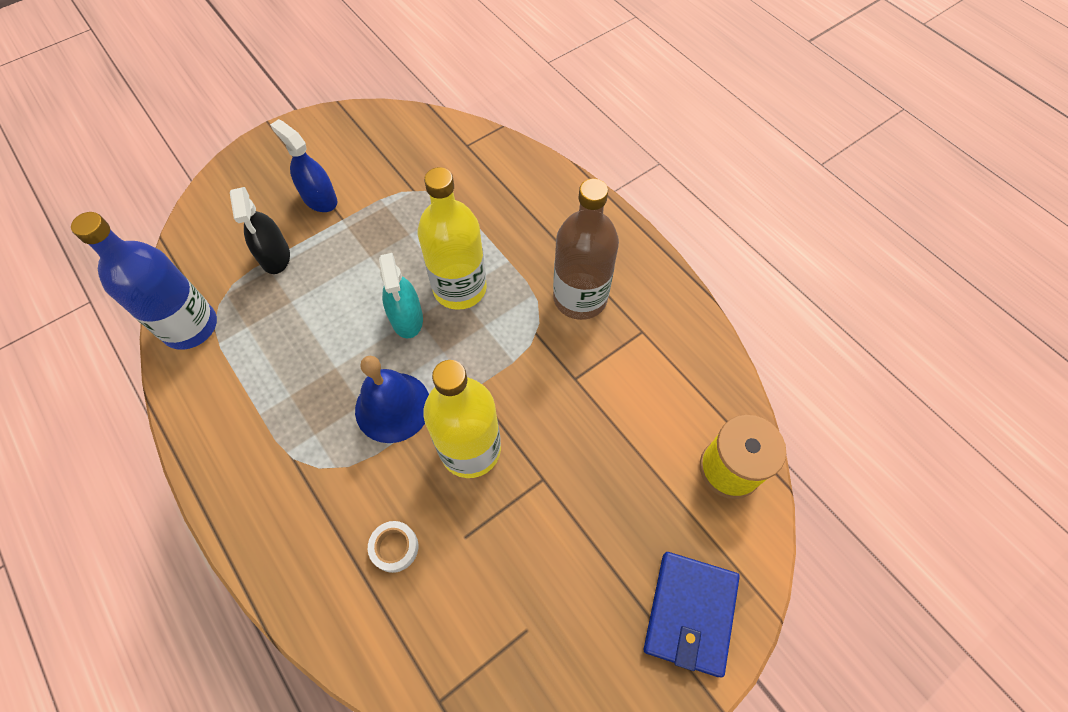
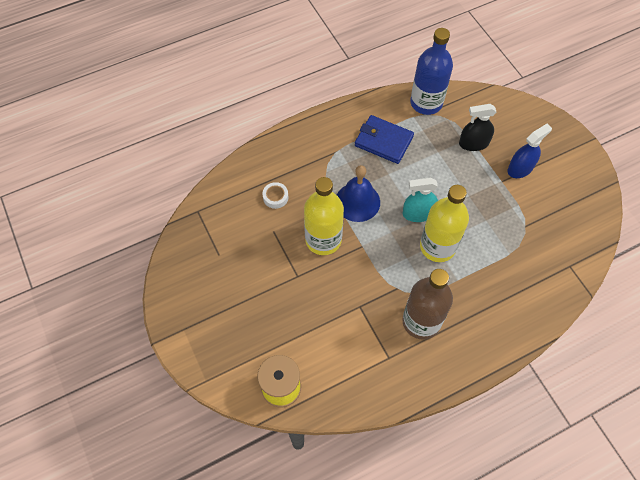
camera: 100 degrees right, 0 degrees up
blue wallet [644,552,740,677] -> blue wallet moved to [355,115,414,164]

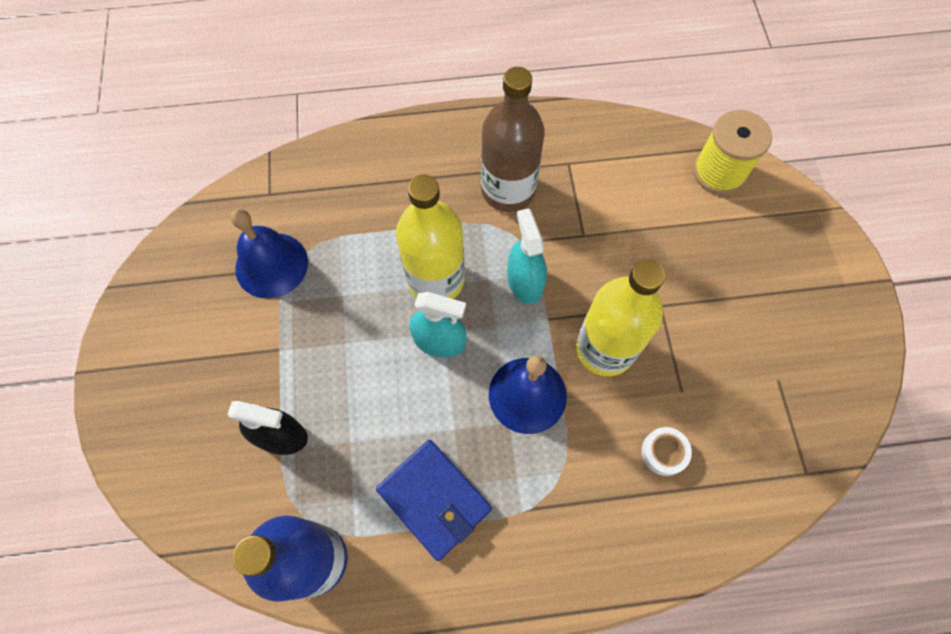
camera: 160 degrees left, 5 degrees up
blue spray bottle [508,124,552,178] -> none
none -> blue bell [231,209,308,299]
none -> turquoise spray bottle [507,208,547,304]

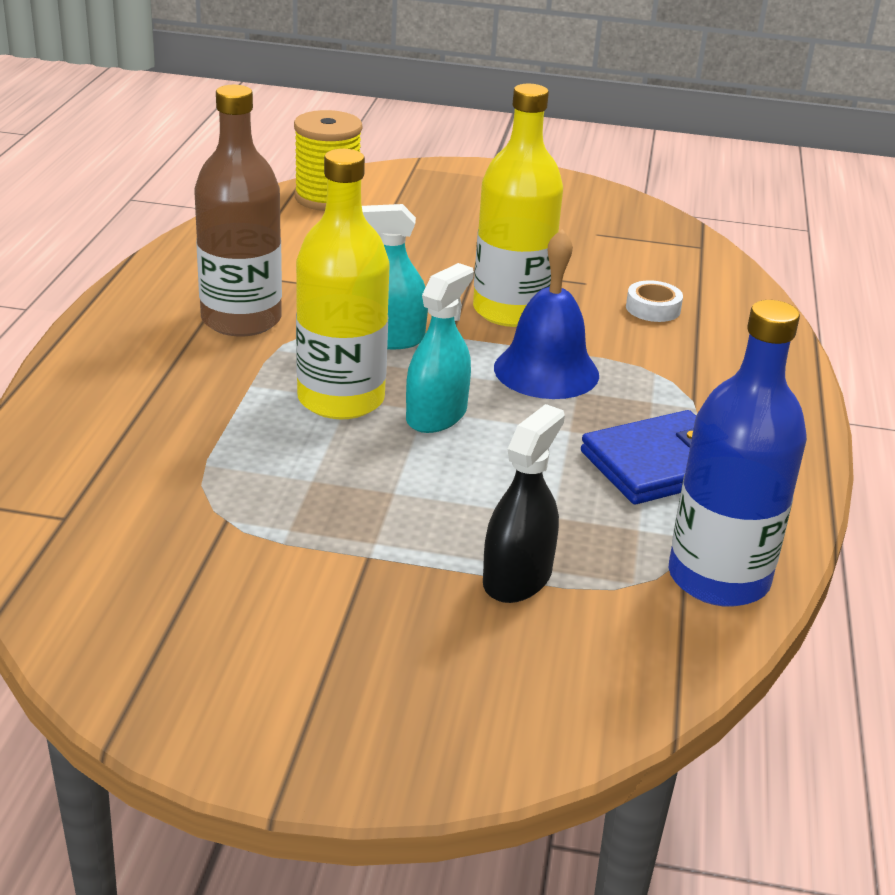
camera: 75 degrees left, 35 degrees down
blue bell [231,209,308,299] -> none

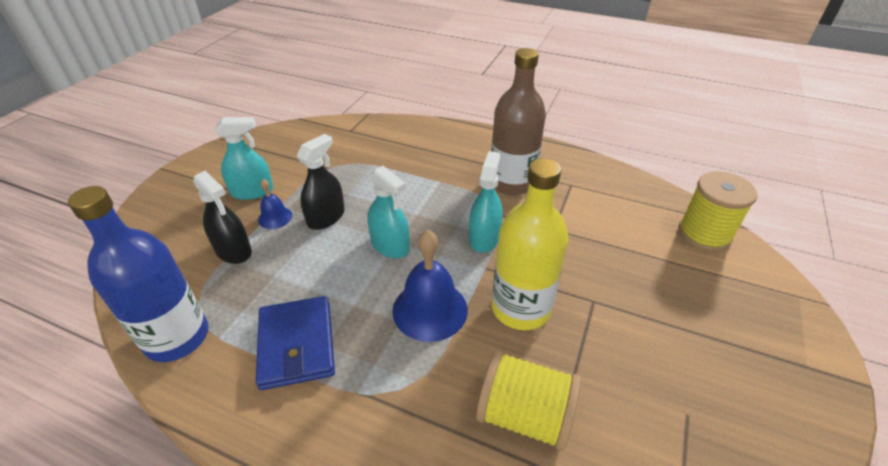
camera: 105 degrees right, 10 degrees up
yellow bottle [296,149,390,419] -> none
white tape [626,280,683,322] -> yellow spool [476,350,581,451]
none -> turquoise spray bottle [215,117,274,200]
none -> blue bell [258,179,292,229]
none -> black spray bottle [297,134,345,230]

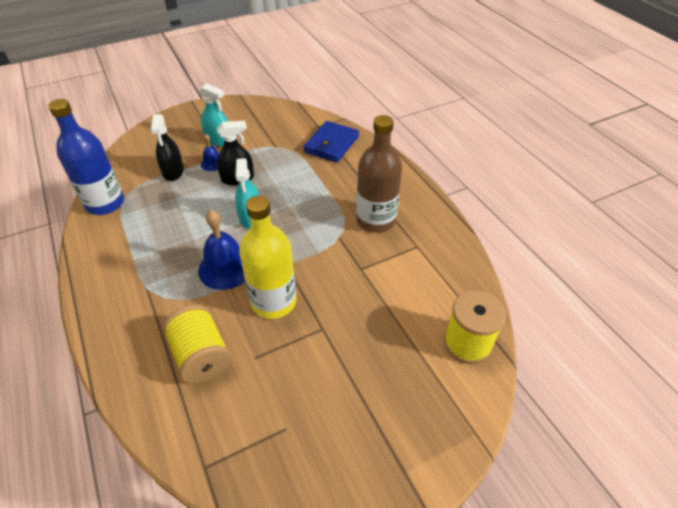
camera: 40 degrees right, 5 degrees up
blue wallet [256,296,335,390] -> blue wallet moved to [304,121,359,162]
turquoise spray bottle [469,151,503,253] -> none

